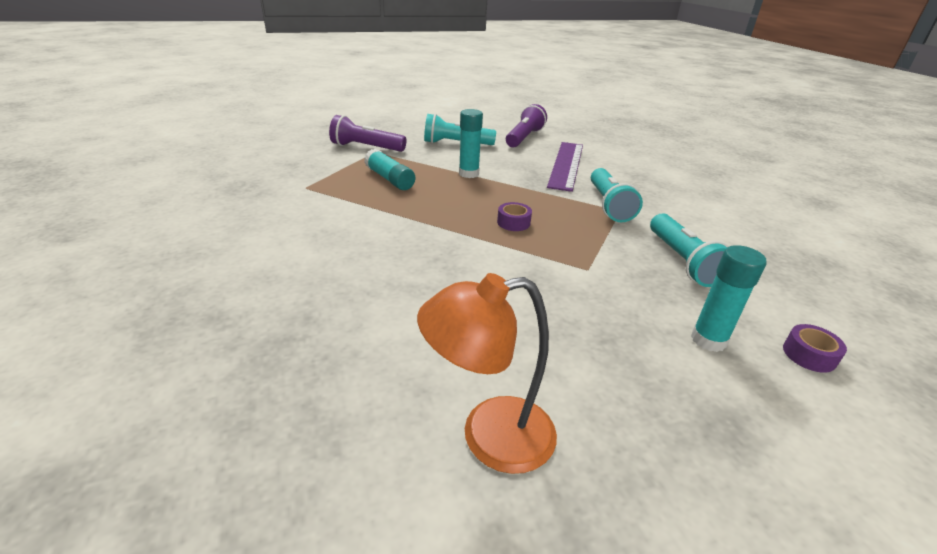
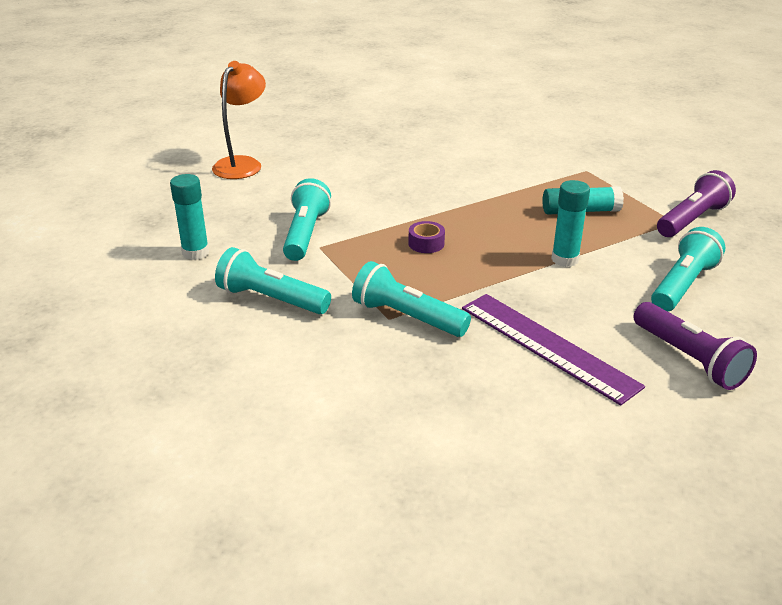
camera: 125 degrees right, 0 degrees up
purple tape [783,324,847,373] -> none
none -> turquoise flashlight [283,178,331,261]

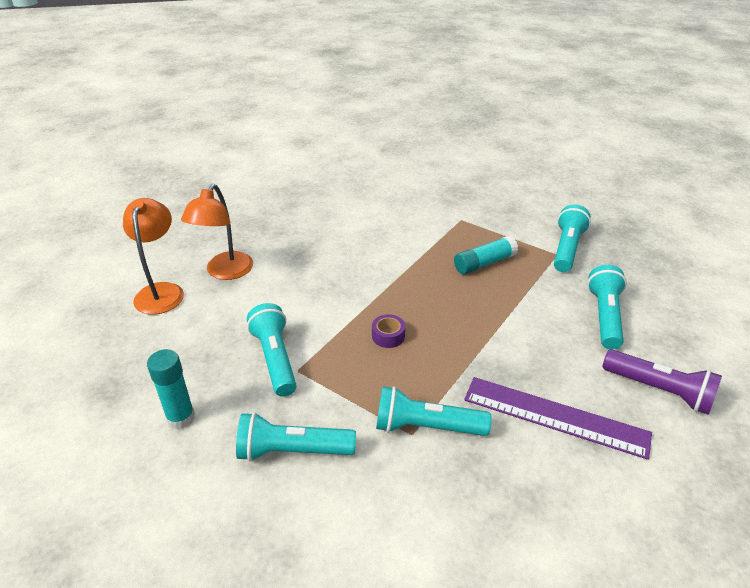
camera: 25 degrees left, 5 degrees up
turquoise glue stick [551,180,590,267] -> none
purple flashlight [657,170,736,237] -> turquoise flashlight [554,204,591,272]
none -> orange lamp [181,184,253,280]

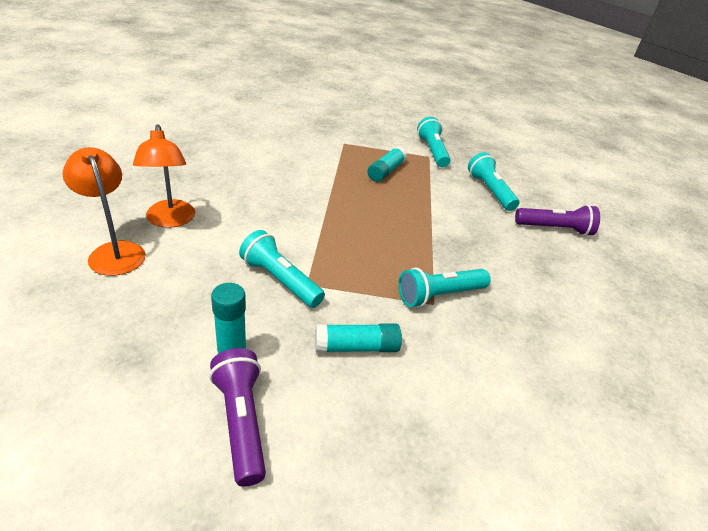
camera: 35 degrees left, 0 degrees up
turquoise flashlight [236,412,356,462] -> turquoise glue stick [315,324,402,353]
purple tape [372,314,405,348] -> none
purple ruler [464,377,652,460] -> none
none -> purple flashlight [209,348,266,486]

